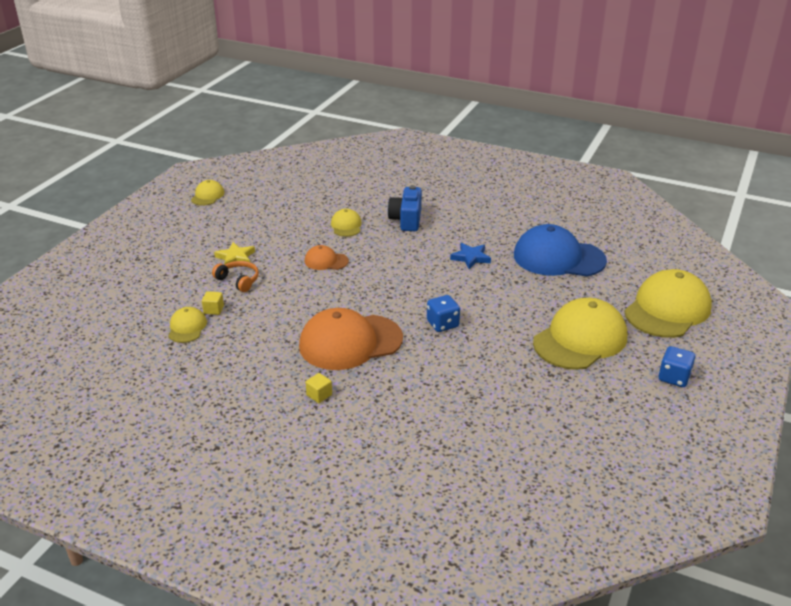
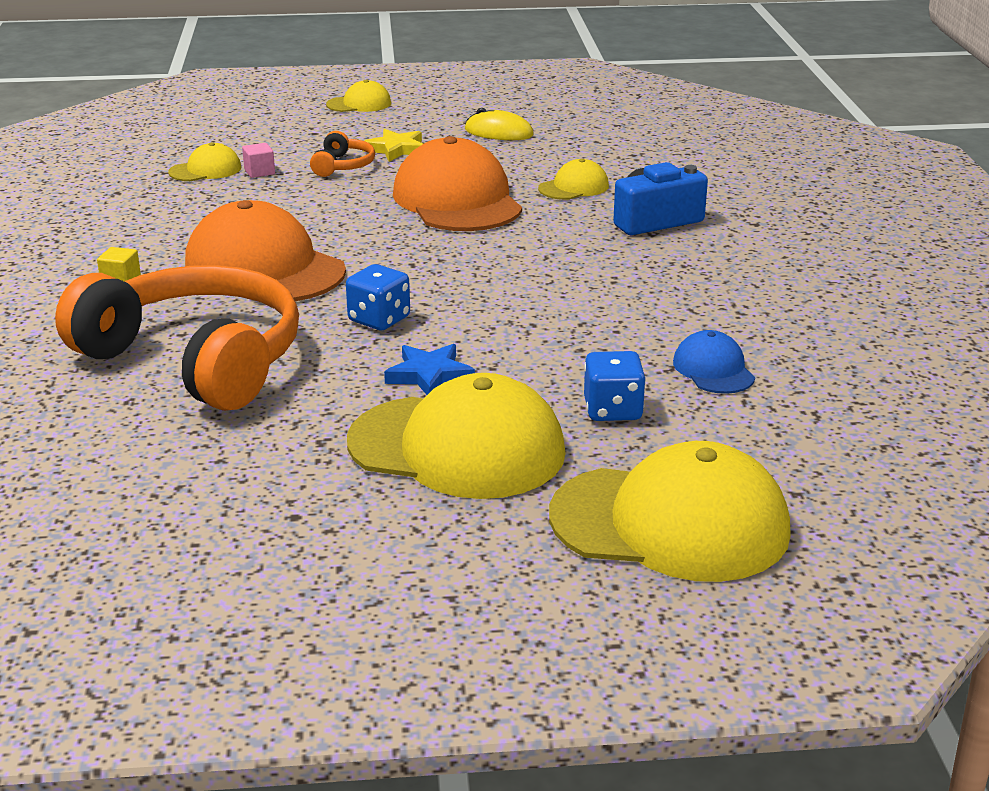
camera: 60 degrees right, 5 degrees down
yellow cap [191,180,225,206] -> yellow cap moved to [326,80,391,112]
yellow cube [202,291,224,315] -> pink cube [242,143,275,178]
orange cap [305,245,349,270] -> orange cap [393,136,522,231], size x2.08
blue star [450,243,491,269] -> blue star moved to [384,344,475,395]
blue cap [514,224,607,277] -> blue cap [673,330,755,394], size x0.48
blue dice [659,346,696,387] -> blue dice moved to [584,351,646,421]
none -> orange headphones [55,265,299,411]
none -> yellow mouse [465,108,534,140]

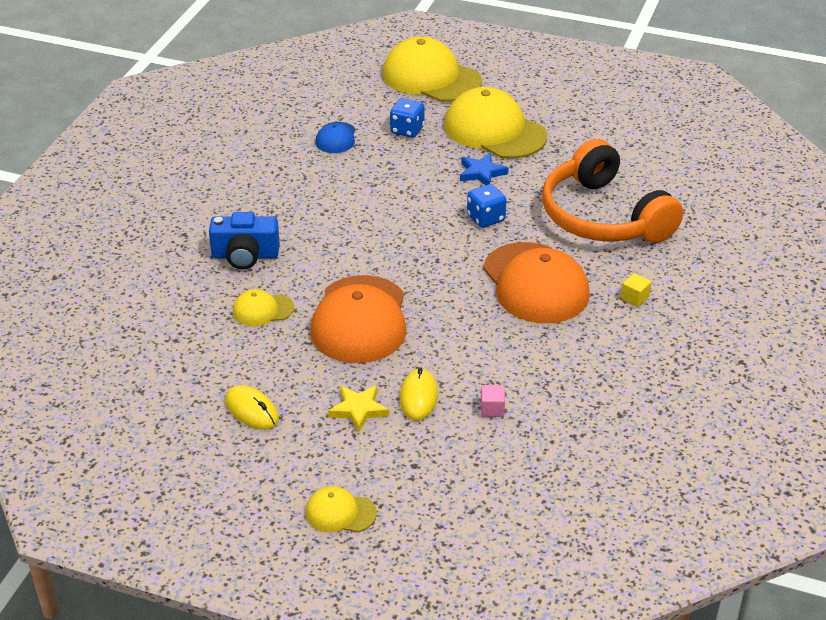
camera: 155 degrees left, 10 degrees up
yellow cap [168,142,242,181] -> none
orange headphones [310,131,375,177] -> yellow mouse [400,367,438,420]

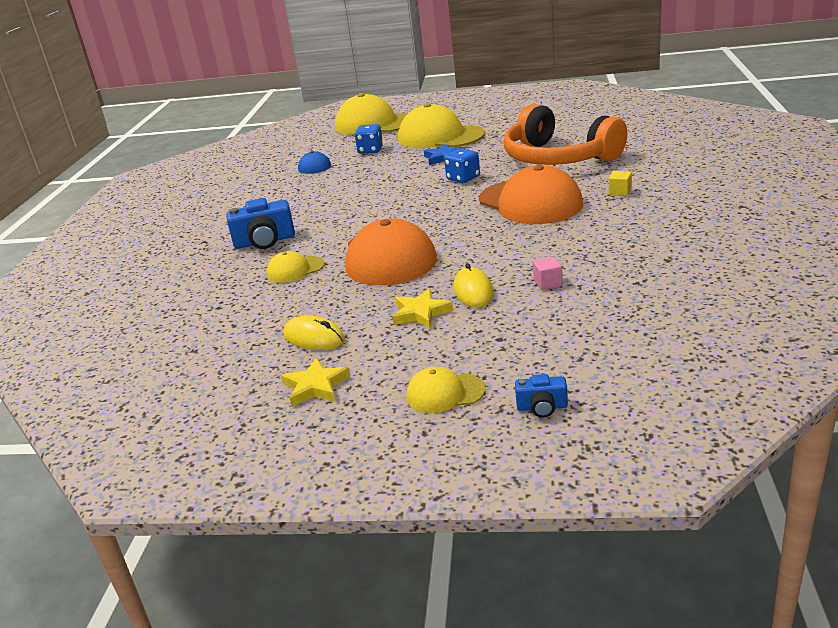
camera: 10 degrees left, 10 degrees down
none -> yellow star [281,358,351,407]
none -> blue camera [515,374,568,418]

